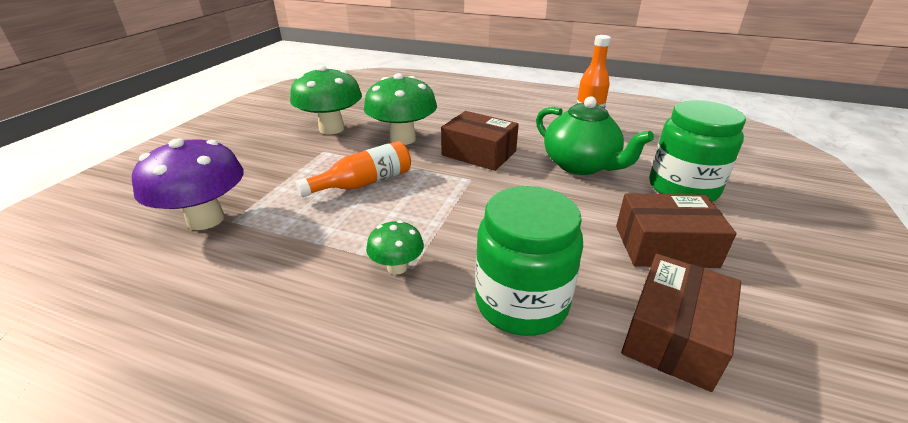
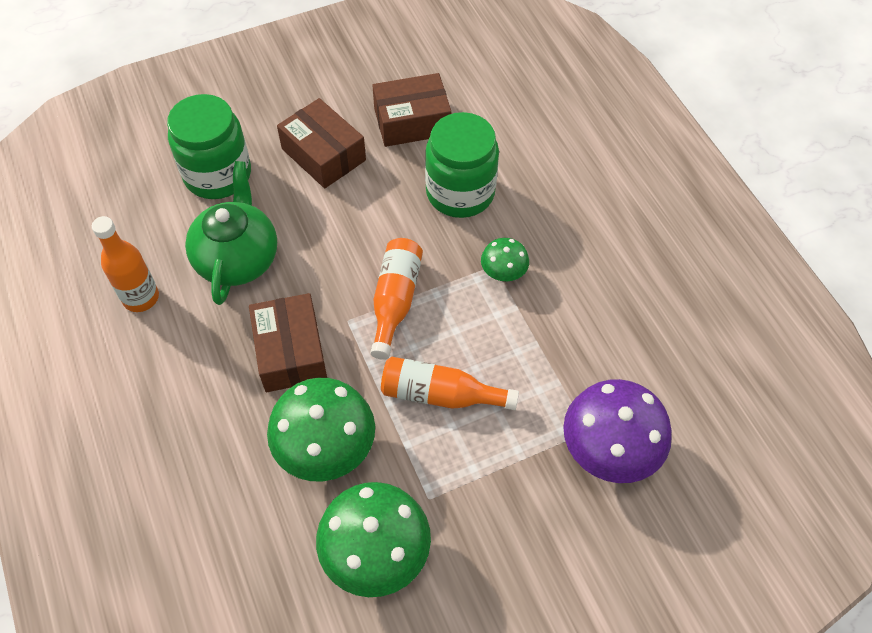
camera: 135 degrees left, 25 degrees up
none -> orange bottle [370,238,423,360]

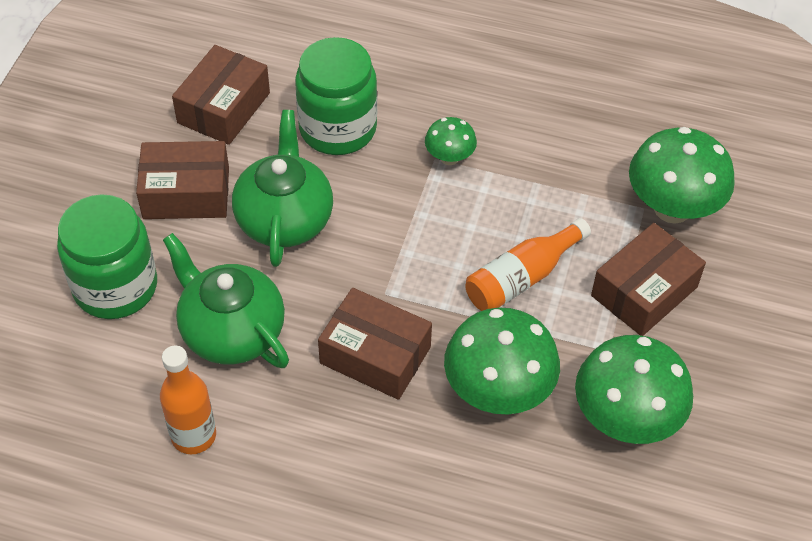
camera: 50 degrees left, 5 degrees down
orange bottle [370,238,423,360] -> none
purple mushroom [563,379,672,483] -> green mushroom [629,127,735,224]
none -> green teapot [232,110,333,267]
none -> brown box [591,223,706,336]

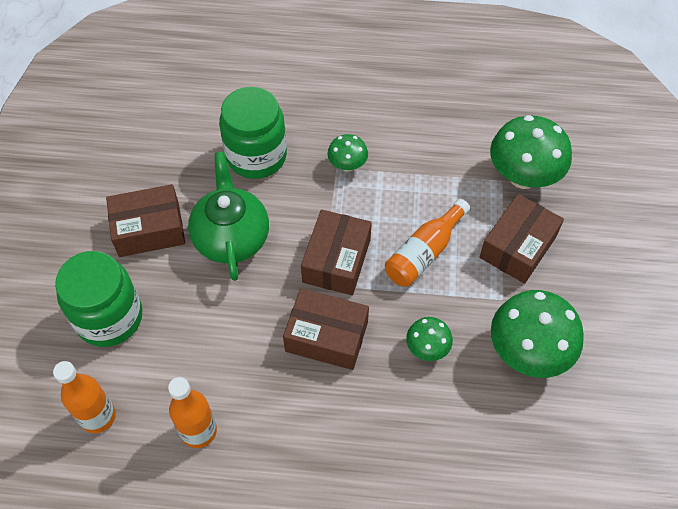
camera: 10 degrees left, 5 degrees up
green teapot [163,233,289,368] -> none
brown box [172,45,270,145] -> brown box moved to [301,210,372,295]
green mushroom [444,308,560,414] -> green mushroom [406,317,453,361], size x0.52
none -> orange bottle [53,361,116,433]

